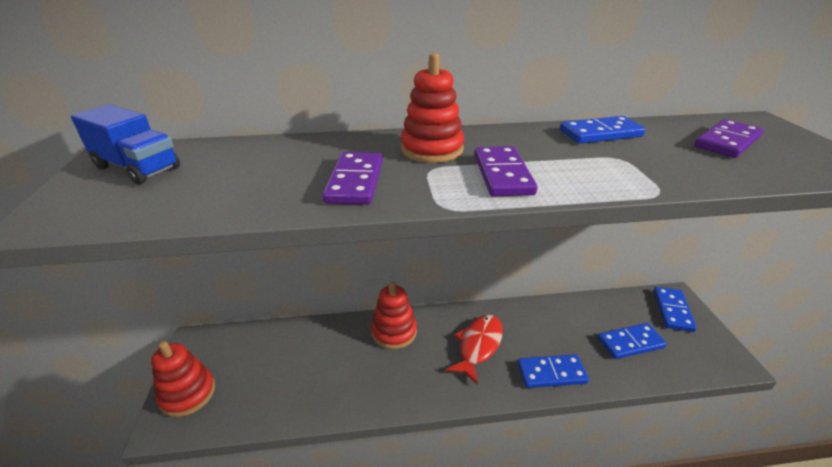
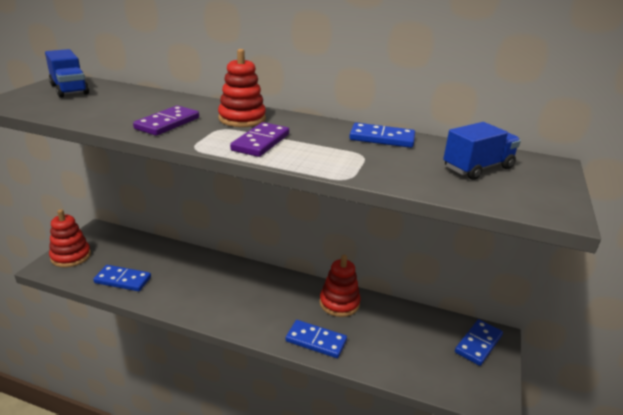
camera: 25 degrees right, 5 degrees down
red stacking toy [371,281,417,349] -> red stacking toy moved to [320,255,361,317]
red fish [446,315,503,384] -> none
blue domino [598,323,667,359] -> blue domino moved to [93,265,151,291]
purple domino [694,119,763,158] -> blue truck [443,122,521,180]

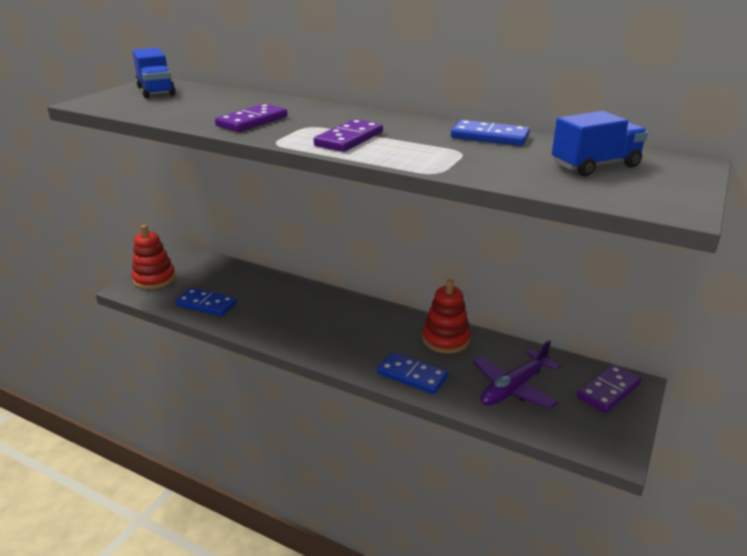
camera: 10 degrees right, 0 degrees up
red stacking toy [218,49,266,127] -> none
blue domino [455,319,503,366] -> purple domino [577,364,641,413]
none -> purple plane [473,340,561,409]

